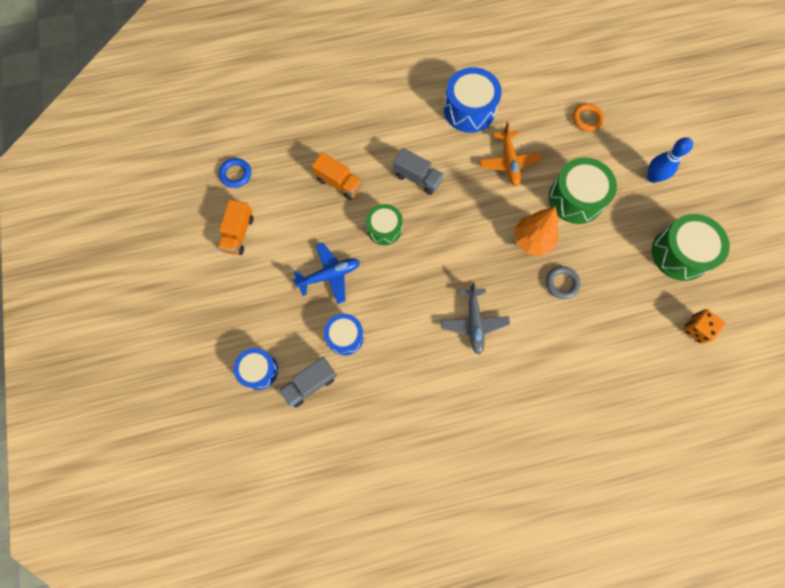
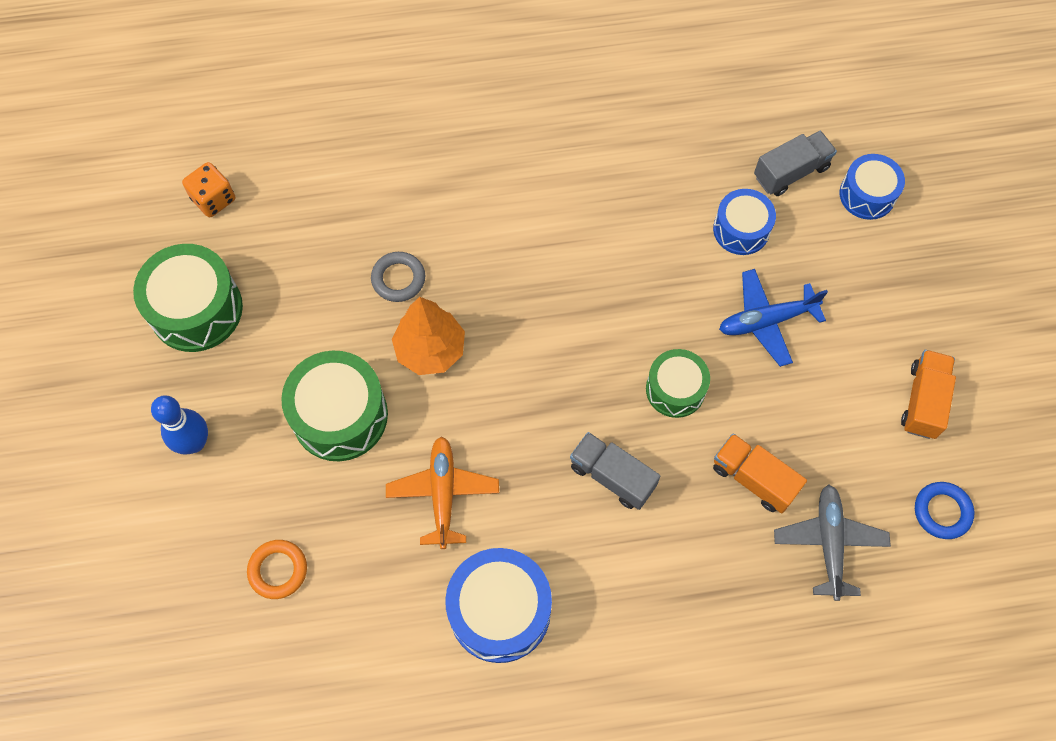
camera: 175 degrees left, 5 degrees down
grey plane [441,282,510,355] -> grey plane moved to [774,485,891,601]

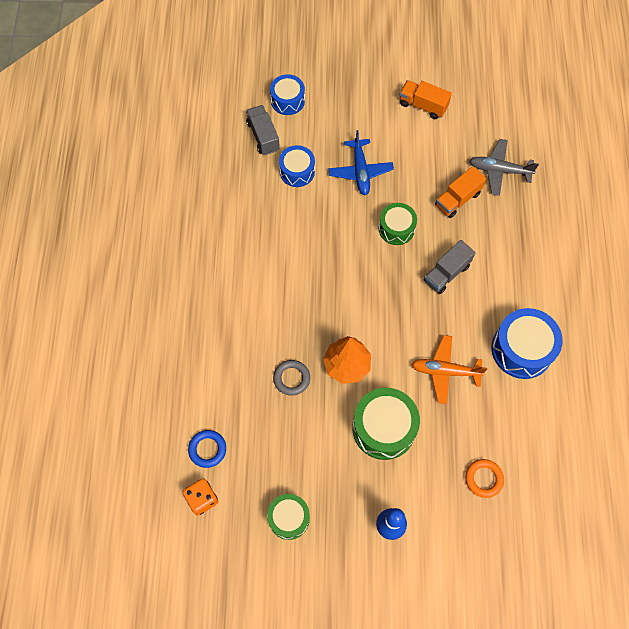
camera: 80 degrees left, 0 degrees up
green drum [133,244,243,352] -> green drum [267,494,310,540], size x0.63
blue ring [915,482,974,539] -> blue ring moved to [188,430,226,468]

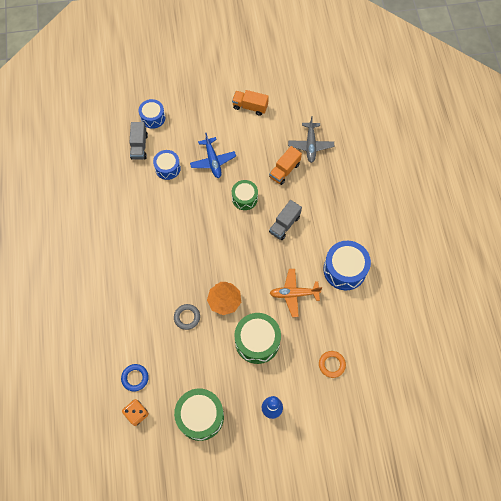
camera: 10 degrees left, 0 degrees up
grey truck [246,105,280,155] -> grey truck turned 150 degrees counterclockwise [129,122,148,160]
green drum [267,494,310,540] -> green drum [174,389,224,441], size x1.59
grey plane [469,139,539,196] -> grey plane turned 90 degrees counterclockwise [288,116,334,163]

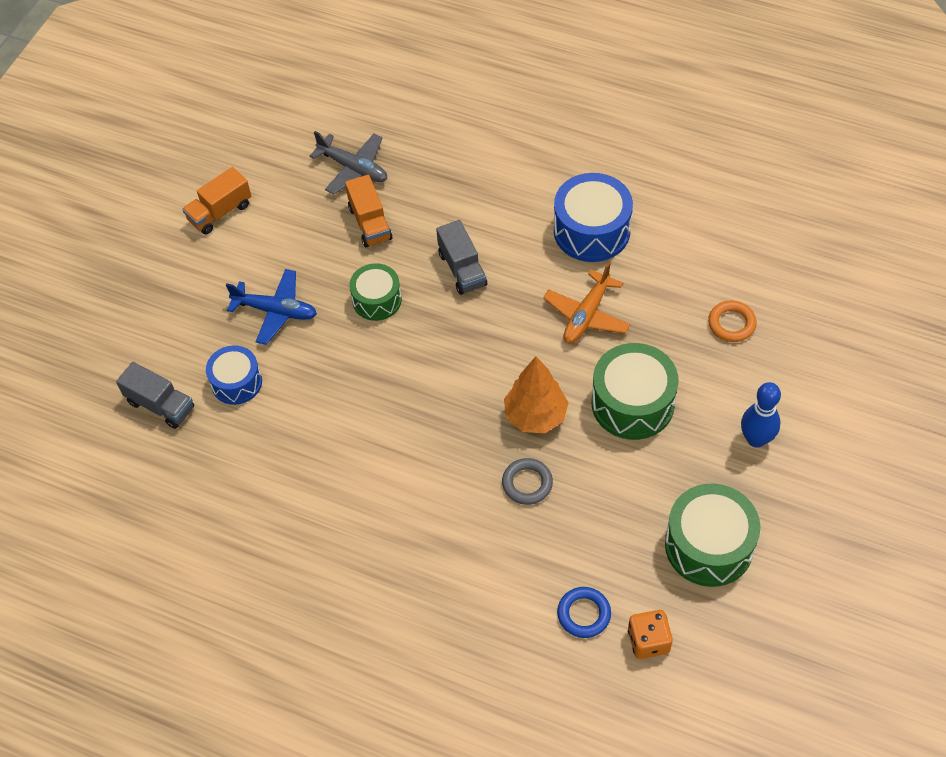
camera: 55 degrees left, 10 degrees down
blue drum [139,99,165,129] -> none

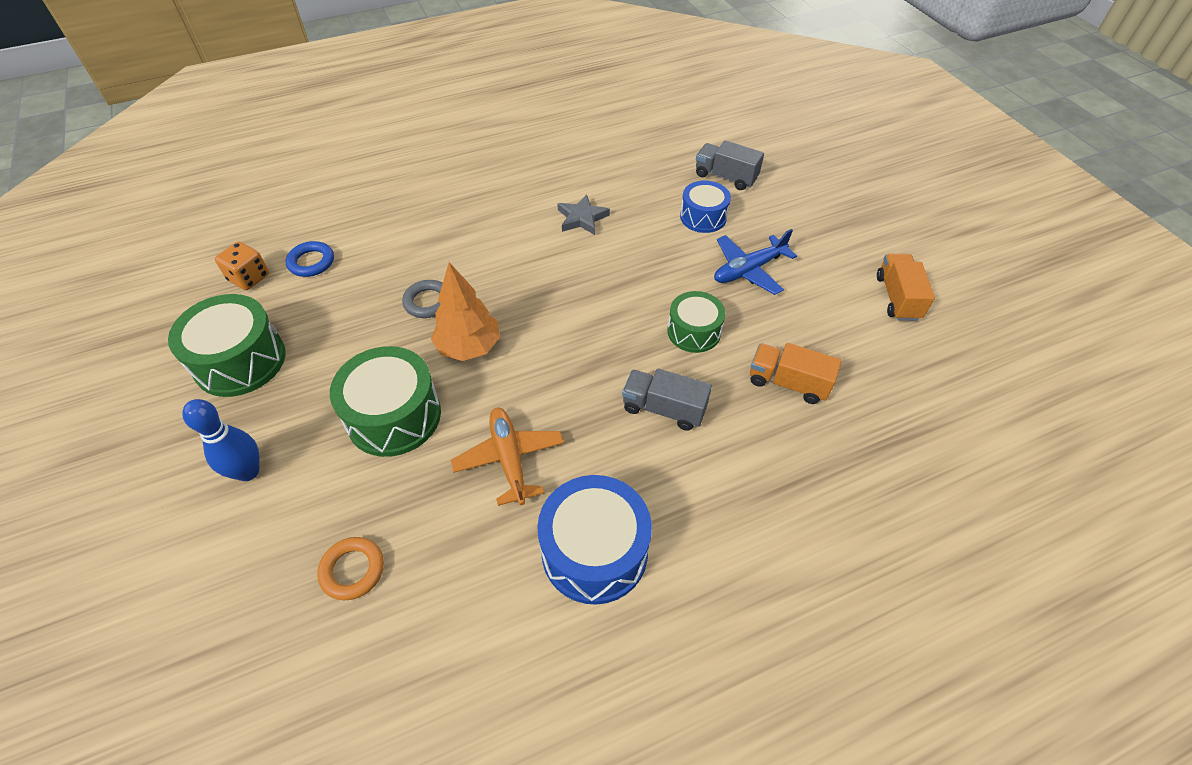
camera: 130 degrees right, 5 degrees down
grey truck [116,362,194,429] -> grey truck turned 45 degrees clockwise [696,140,764,190]
grey plane [309,131,387,195] -> none
none -> grey star [557,194,610,235]

